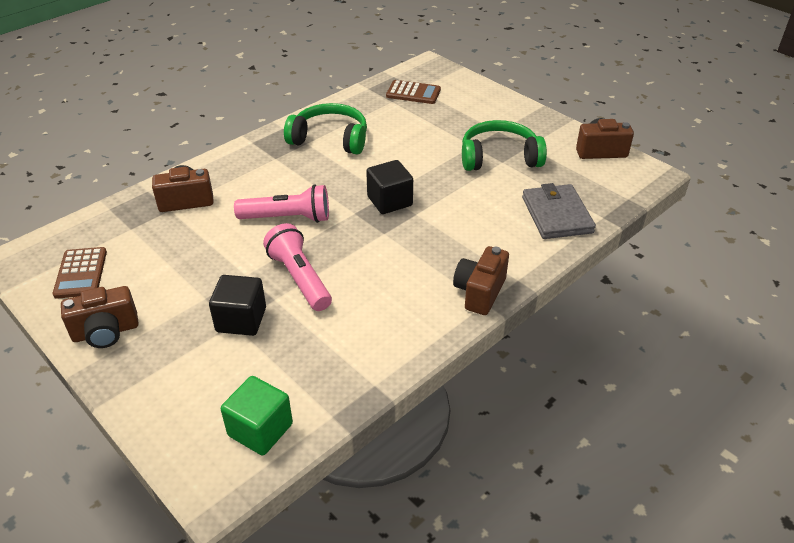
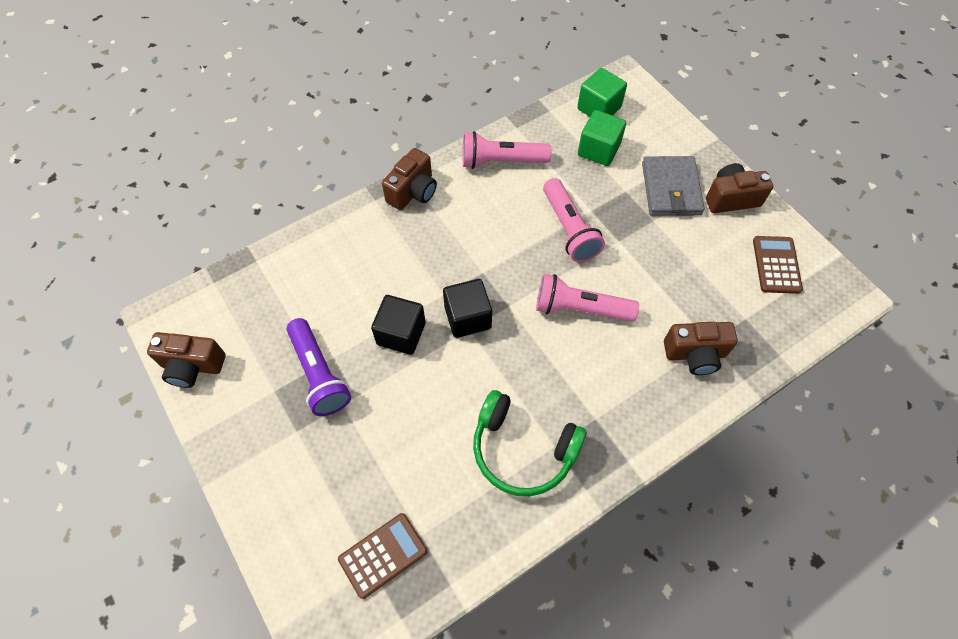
camera: 170 degrees left, 20 degrees up
black cube [209,275,266,336] -> black cube moved to [371,295,426,355]
brown calculator [386,80,441,104] -> brown calculator turned 120 degrees clockwise [338,513,427,599]
green headphones [462,120,547,171] -> purple flashlight [287,318,351,416]
grey wallet [522,183,596,239] -> grey wallet moved to [642,156,705,216]
none -> pink flashlight [463,131,552,169]
none -> green cube [578,110,626,166]

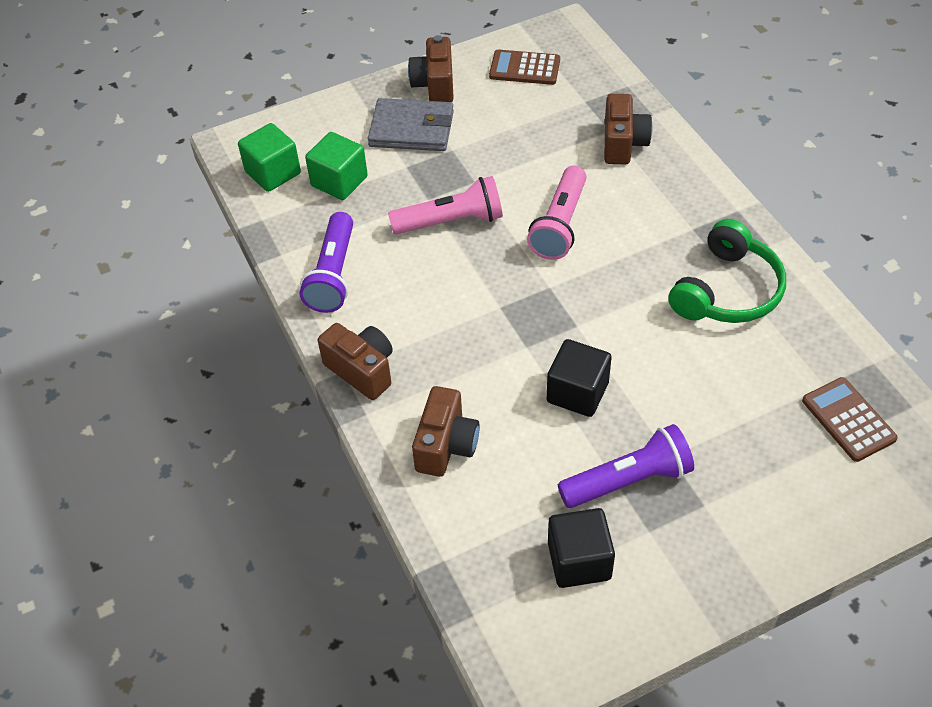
camera: 80 degrees left, 10 degrees down
brown camera [147,332,226,388] -> brown camera moved to [412,386,480,477]
black cube [443,279,492,338] -> black cube moved to [548,508,615,588]
pink flashlight [463,131,552,169] -> purple flashlight [300,212,353,313]

